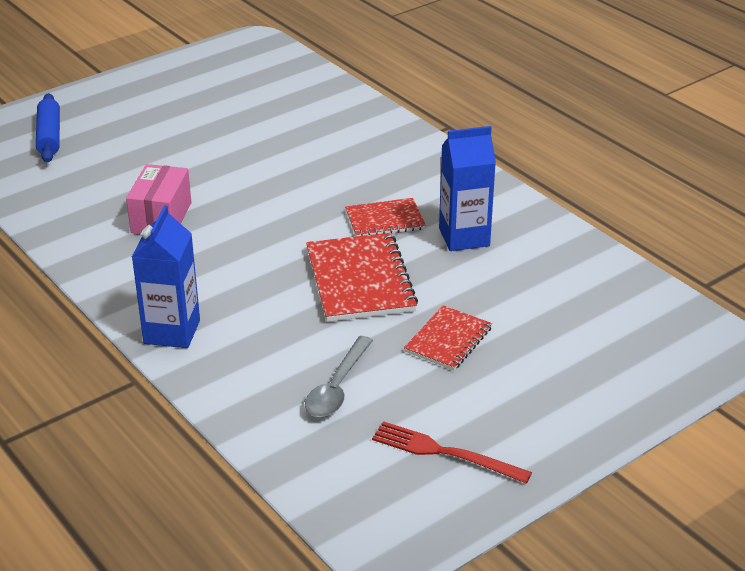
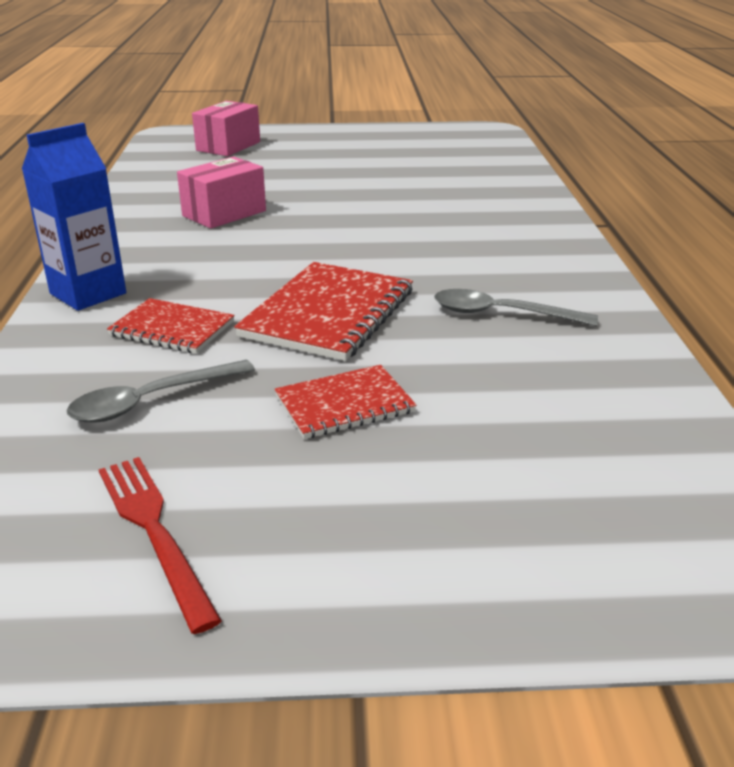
camera: 35 degrees right, 5 degrees down
blue rolling pin [36,93,60,162] -> pink box [192,101,260,156]
red notebook [345,198,426,236] -> red notebook moved to [107,298,235,354]
blue carton [439,126,496,251] -> grey spoon [434,289,598,326]

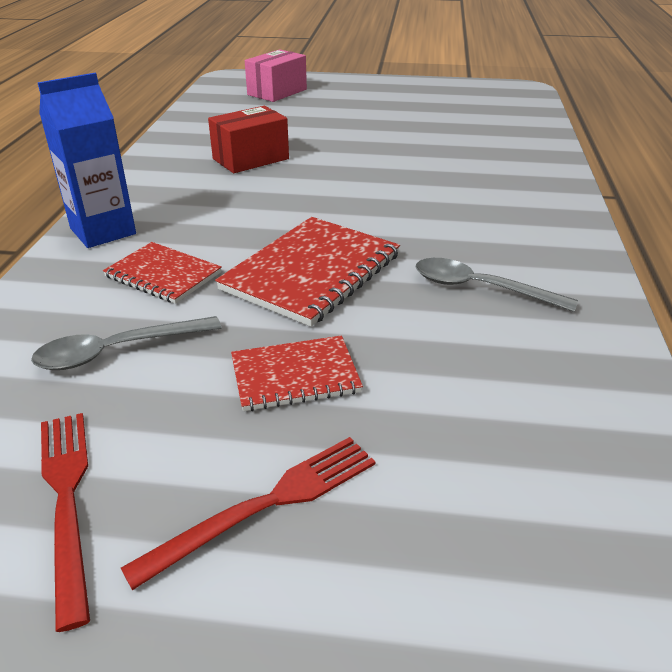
camera: 10 degrees right, 5 degrees up
pink box [177,156,266,229] -> red box [208,106,289,173]
none -> red fork [121,437,375,590]

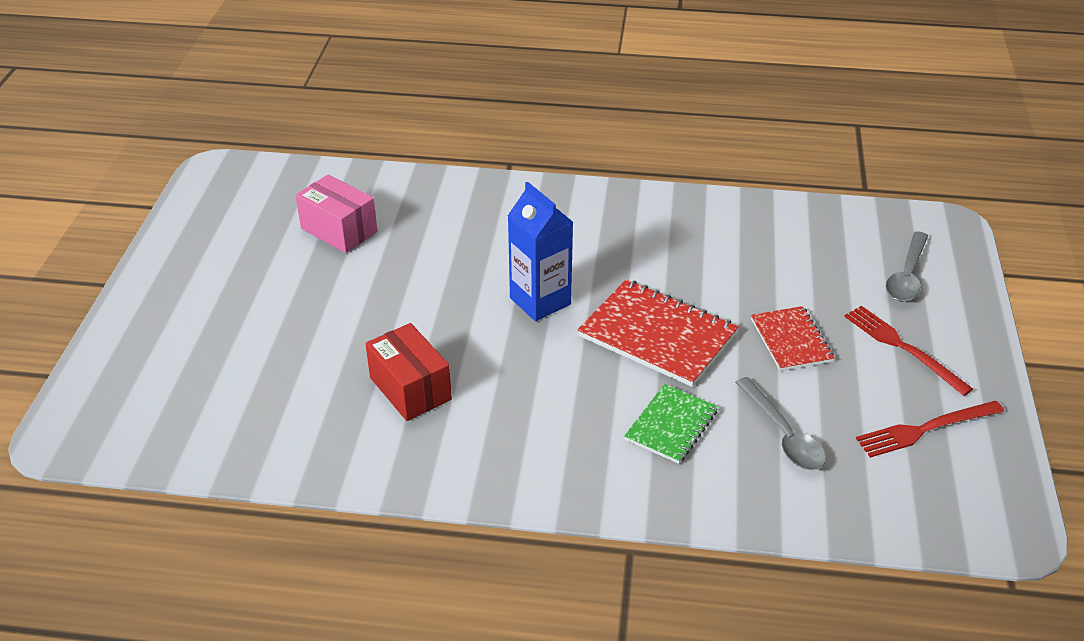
camera: 90 degrees left, 5 degrees up
blue carton [38,73,136,248] -> blue carton moved to [508,182,573,321]
red notebook [103,242,222,304] -> green notebook [624,384,718,464]
pink box [245,49,307,102] -> pink box moved to [295,175,377,253]
grey spoon [416,258,578,312] -> grey spoon moved to [886,231,928,301]

